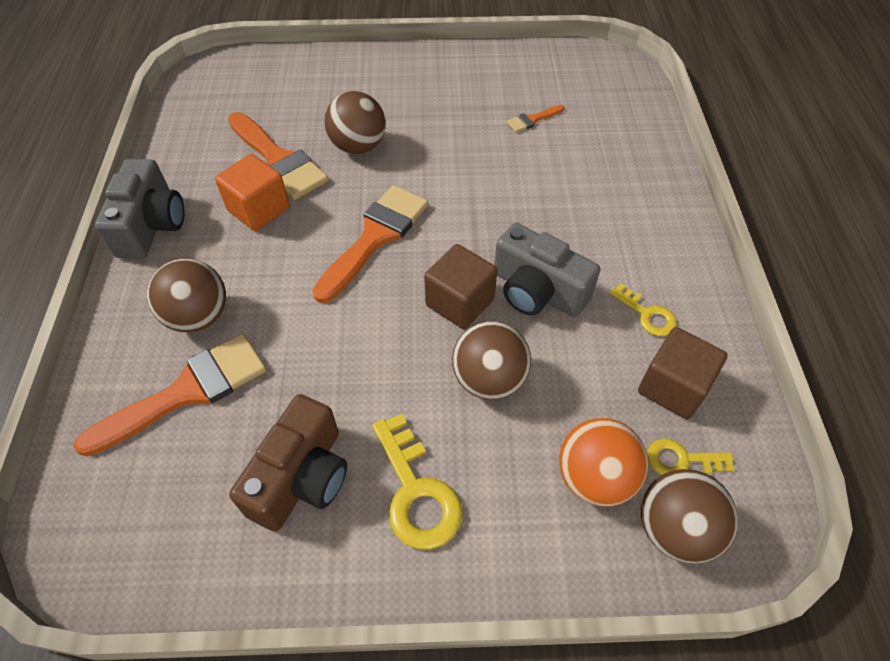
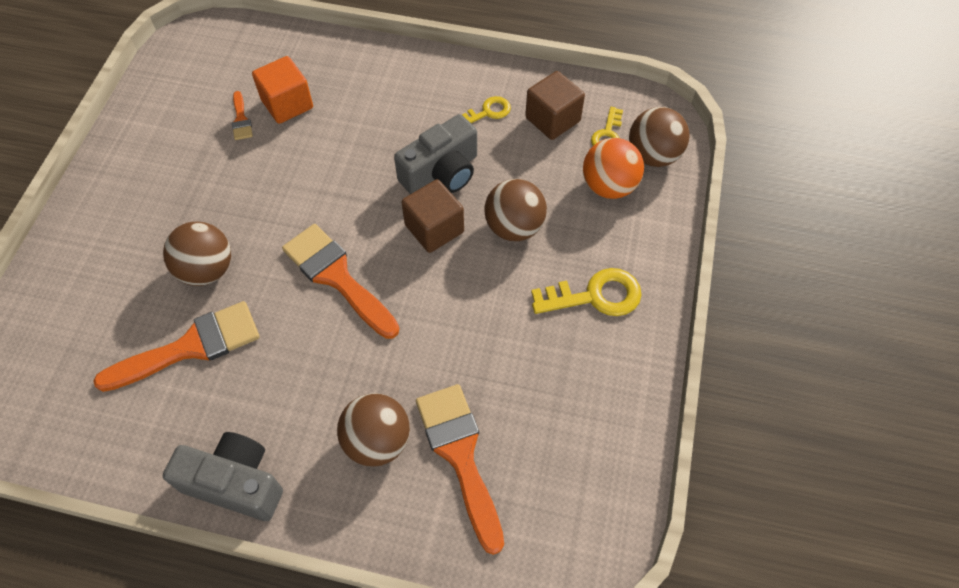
camera: 75 degrees left, 5 degrees up
orange cube [215,154,290,231] -> orange cube moved to [252,56,313,124]
brown camera [229,394,347,531] -> none

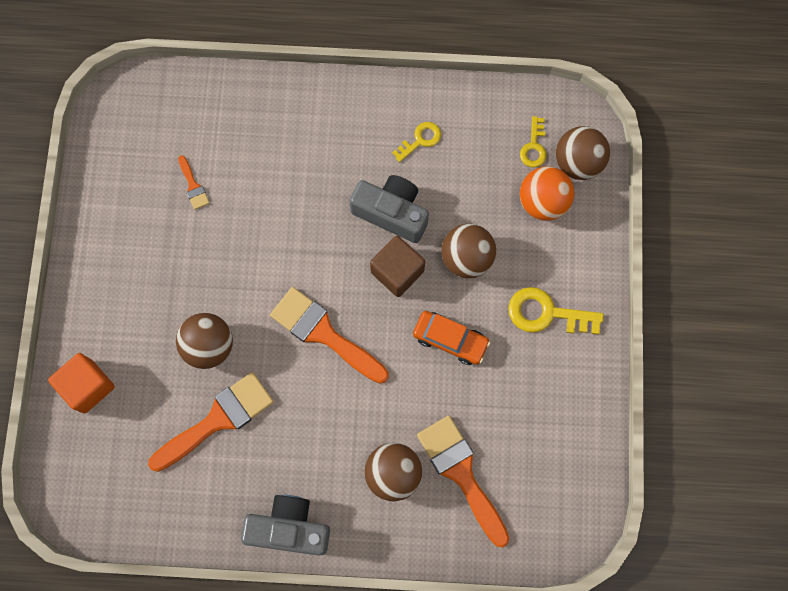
camera: 10 degrees left, 15 degrees up
orange cube [252,56,313,124] -> orange cube moved to [48,353,115,414]
grey camera [394,114,477,194] -> grey camera turned 105 degrees counterclockwise [349,175,429,243]
brown cube [525,71,585,140] -> none
yellow key [531,268,642,316] -> yellow key turned 150 degrees counterclockwise [508,287,604,335]
none -> orange car [413,311,490,365]

